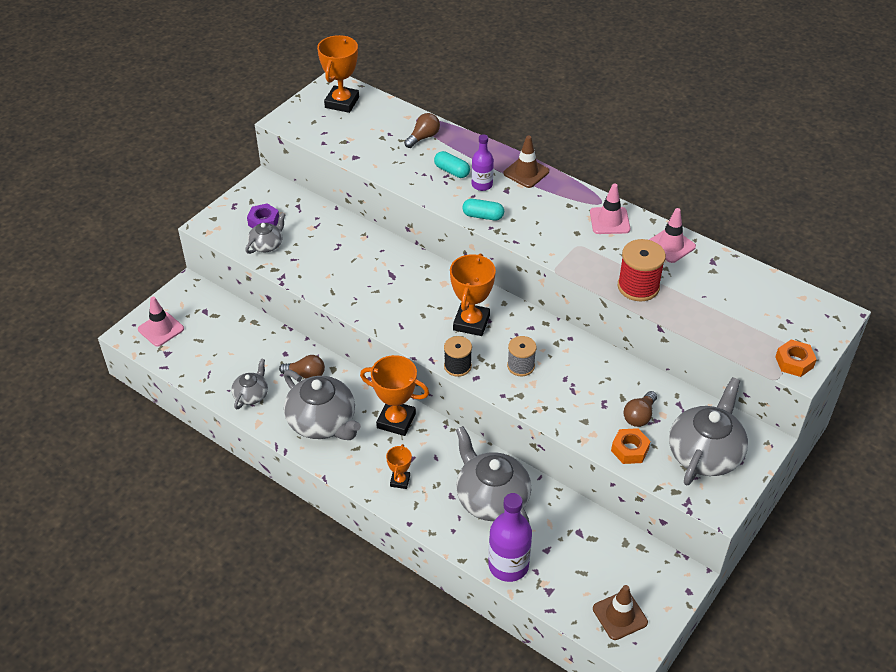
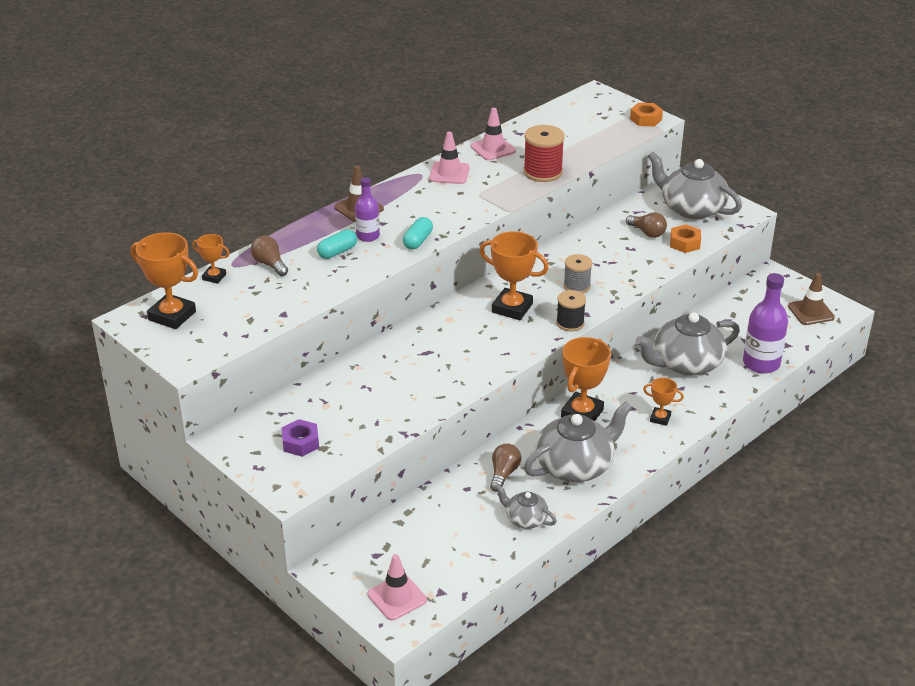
camera: 80 degrees left, 10 degrees down
grey teapot [245,212,286,254] -> none
none -> orange trophy [192,234,230,284]

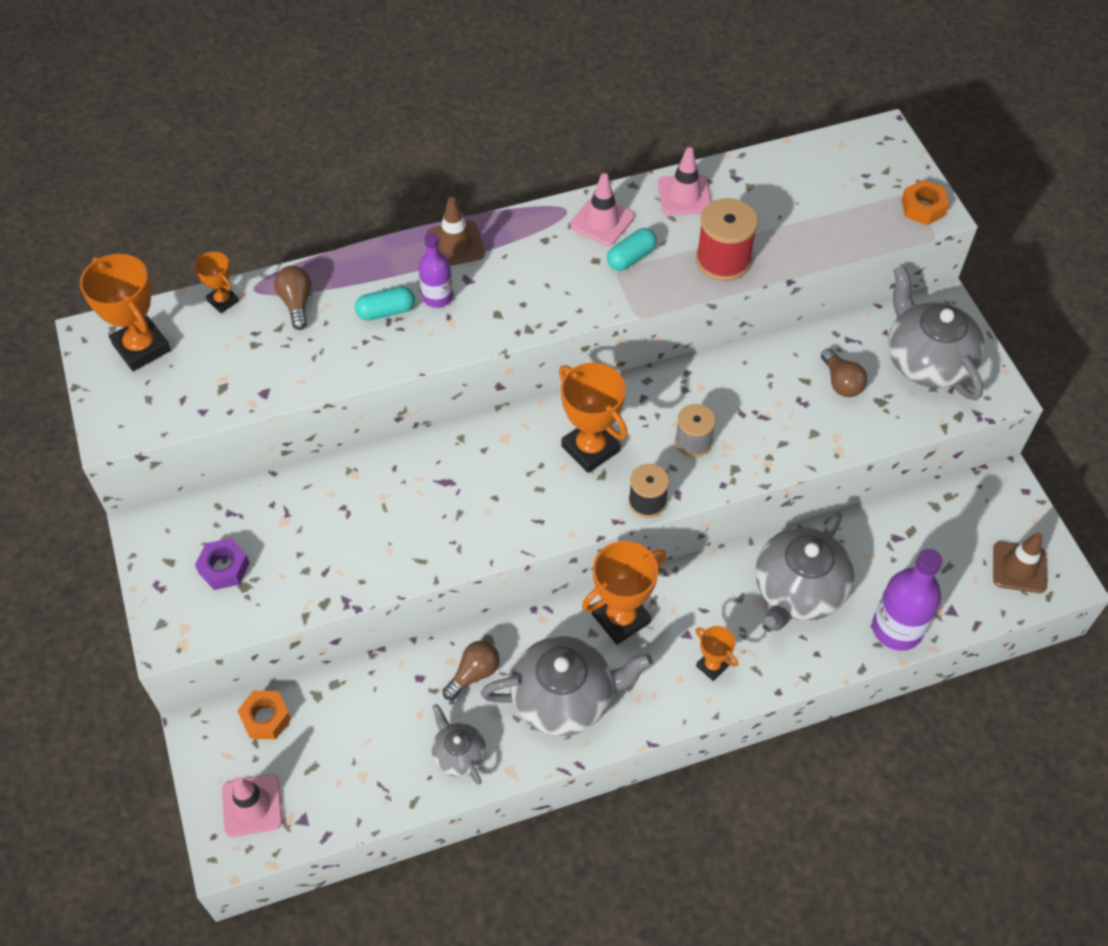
camera: 25 degrees right, 20 degrees up
turquoise capsule [403,217,433,250] -> turquoise capsule moved to [607,228,657,271]
grey teapot [636,312,740,376] -> grey teapot turned 60 degrees counterclockwise [755,512,854,631]
orange nut [670,224,701,253] -> orange nut moved to [237,690,291,739]

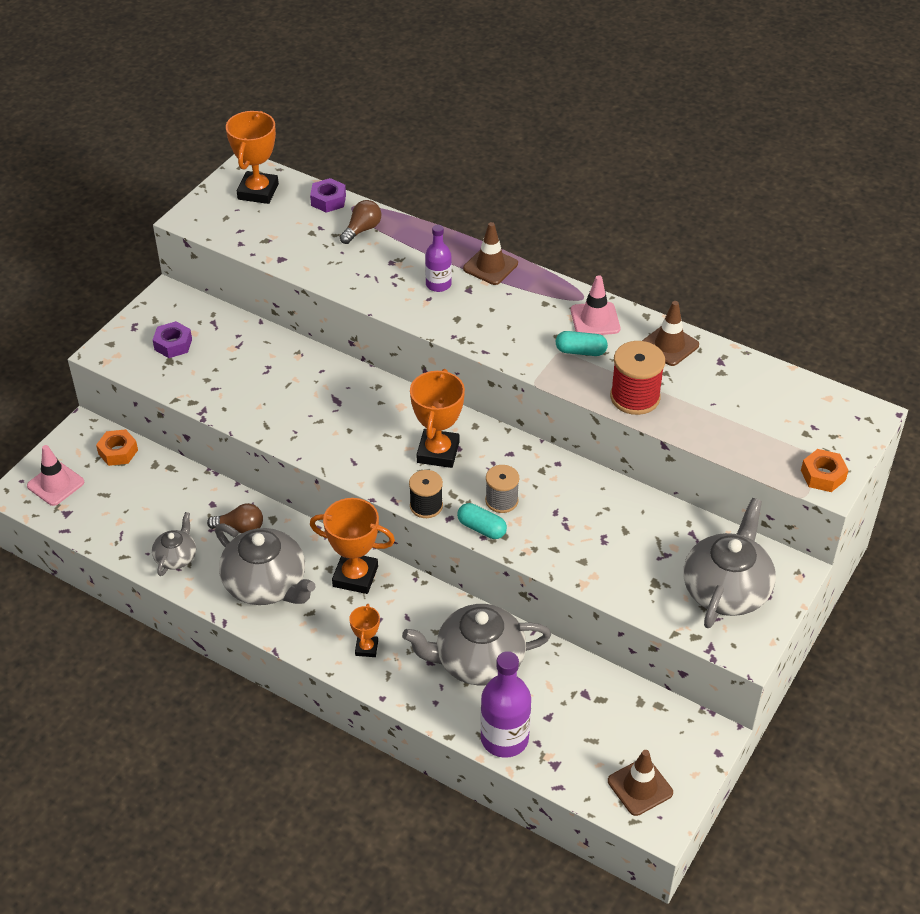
camera: 50 degrees right, 10 degrees down
orange trophy [195,252,239,313] -> purple nut [310,178,346,213]
turquoise capsule [355,286,415,320] -> turquoise capsule moved to [457,503,507,539]
pink traffic cone [657,147,711,215] -> brown traffic cone [642,301,699,366]
brown light bulb [821,348,867,397] -> none

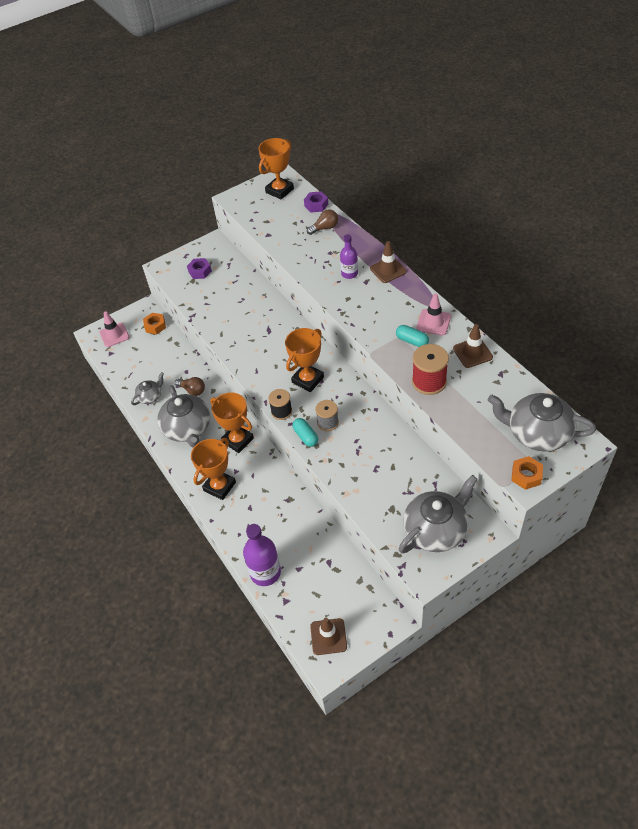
camera: 30 degrees right, 5 degrees up
orange trophy [349,604,380,657] -> orange trophy [191,438,236,500], size x1.86
grey teapot [402,604,551,685] -> grey teapot moved to [488,393,596,451]

